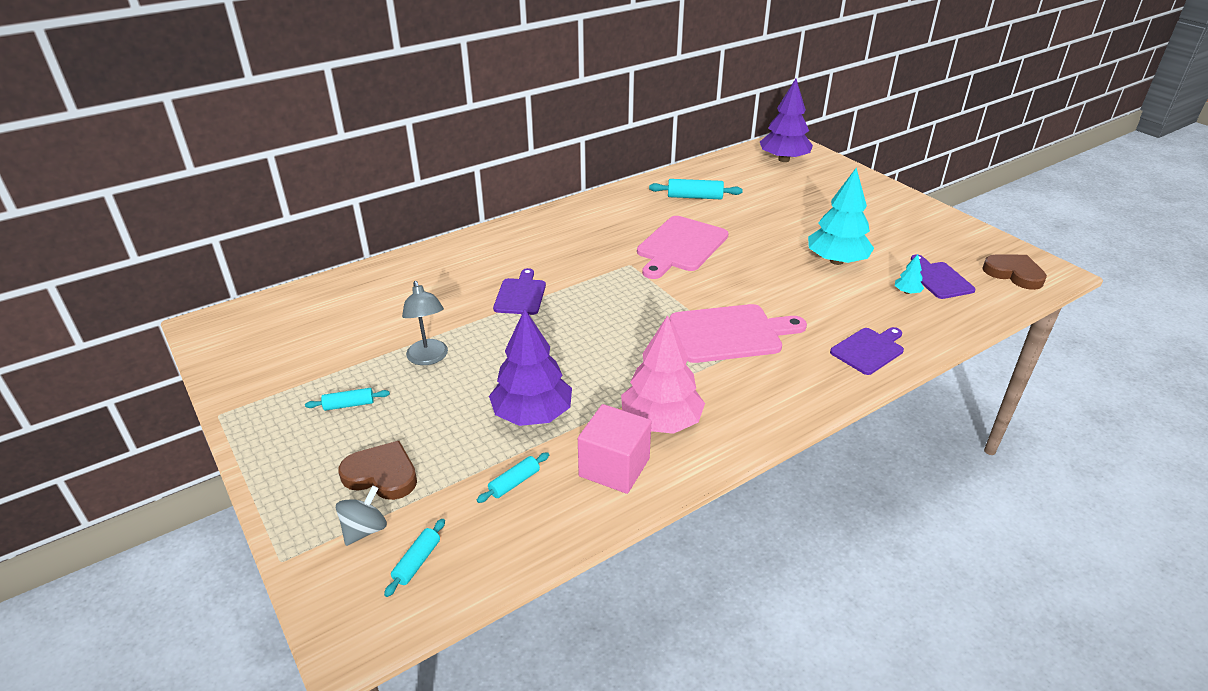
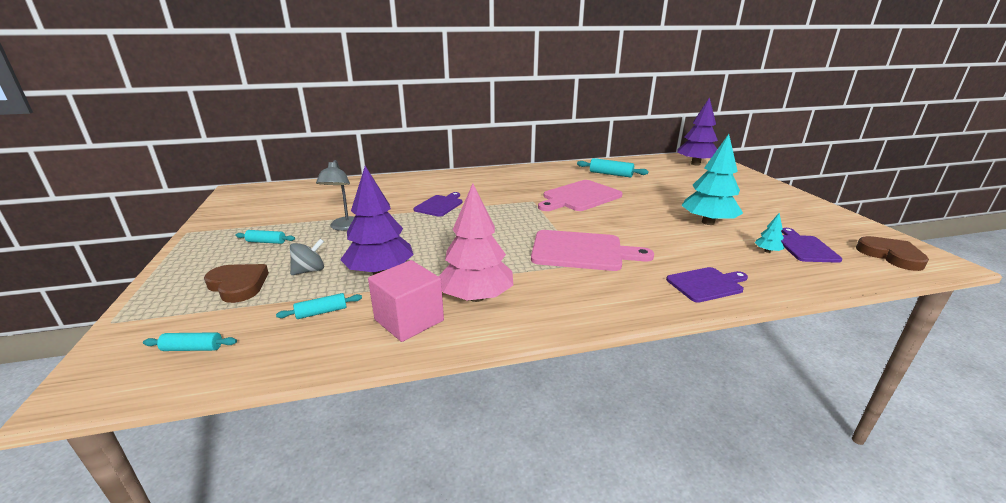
camera: 20 degrees right, 10 degrees down
grey spinning top [336,486,387,546] -> grey spinning top moved to [290,239,324,275]
turquoise rolling pin [384,519,445,597] -> turquoise rolling pin turned 45 degrees clockwise [143,332,237,351]

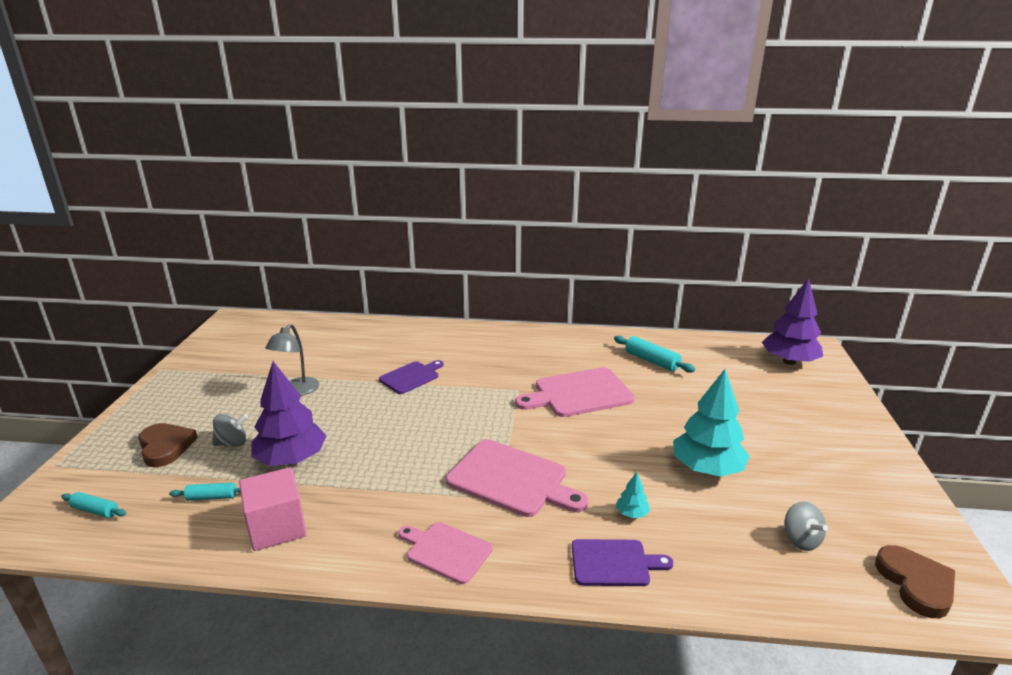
camera: 20 degrees right, 0 degrees up
turquoise rolling pin [235,230,295,244] -> none
pink tree [438,183,513,302] -> none
turquoise tree [754,213,785,253] -> turquoise tree moved to [616,472,650,518]
purple cutting board [781,228,842,263] -> grey spinning top [785,501,828,551]
none -> pink cutting board [398,522,492,584]

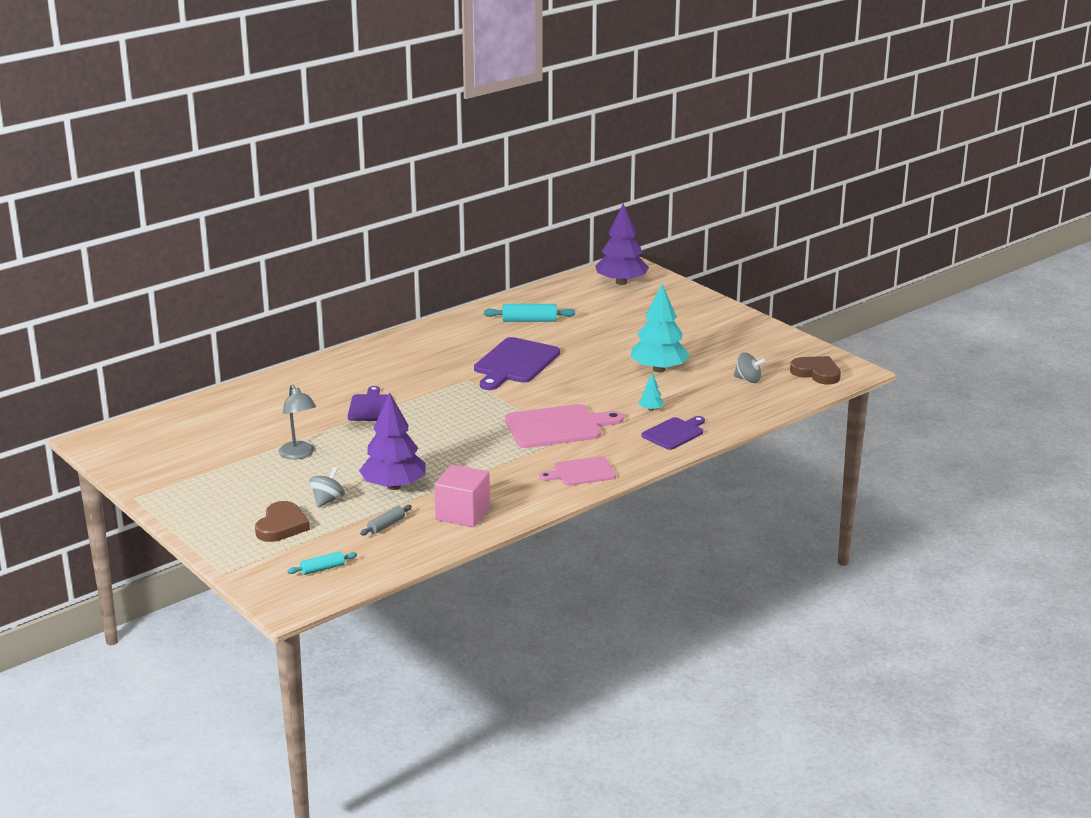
camera: 45 degrees left, 0 degrees up
brown heart [138,423,198,467] -> brown heart turned 90 degrees clockwise [255,501,310,542]
turquoise rolling pin [169,483,241,501] -> grey rolling pin [360,505,412,535]
pink cutting board [515,367,635,417] -> purple cutting board [474,337,560,390]

